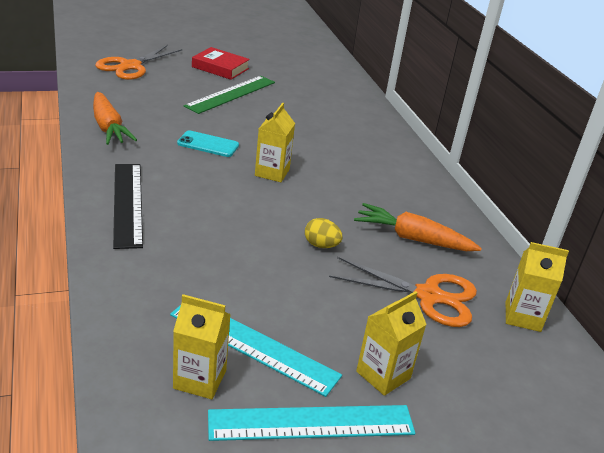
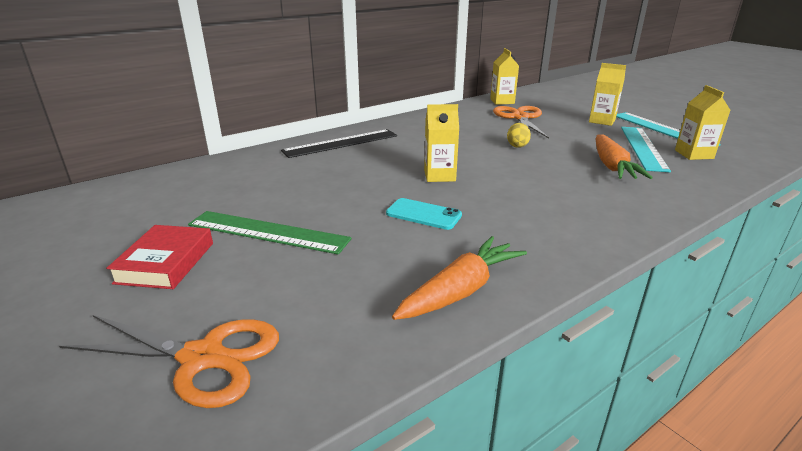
camera: 105 degrees left, 5 degrees down
black ruler [113,164,143,249] -> black ruler moved to [281,129,397,158]
turquoise phone [177,130,239,157] -> turquoise phone turned 60 degrees counterclockwise [386,198,462,230]
orange carrot [354,203,482,251] -> orange carrot moved to [596,134,653,179]

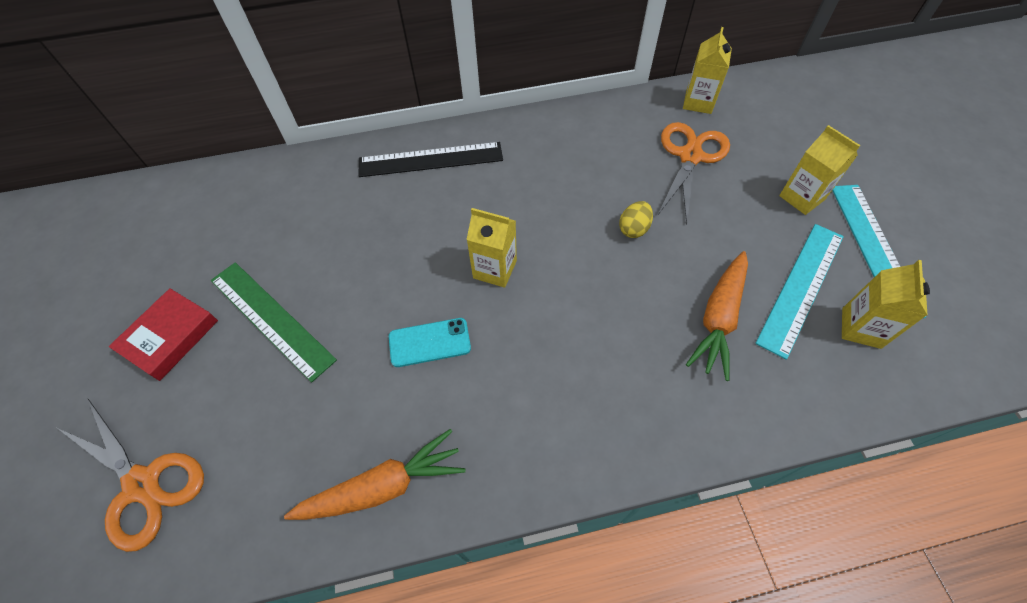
camera: 25 degrees right, 30 degrees up
turquoise phone [386,198,462,230] -> turquoise phone turned 60 degrees counterclockwise [389,318,471,367]

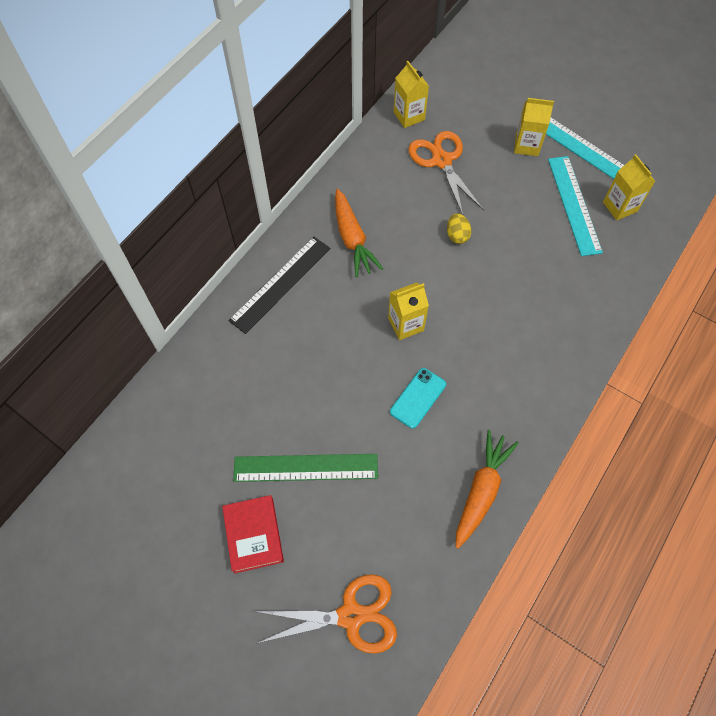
camera: 45 degrees left, 5 degrees up
orange carrot [686,251,748,381] -> orange carrot moved to [335,189,383,277]

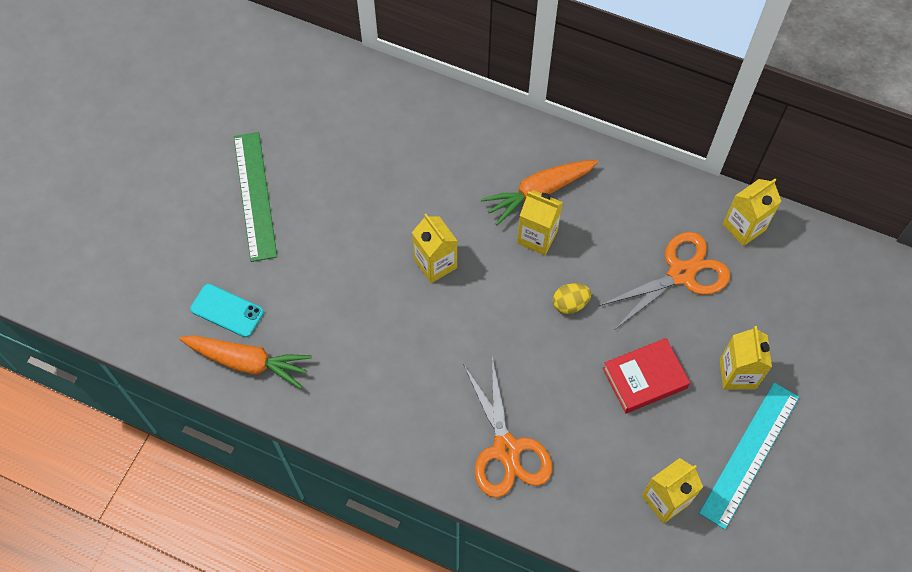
camera: 80 degrees right, 0 degrees up
red book [222,495,284,574] -> red book moved to [603,338,690,413]
black ruler [228,237,330,334] -> none
orange scissors [254,574,397,654] -> orange scissors moved to [463,357,552,498]
turquoise phone [390,368,446,429] -> turquoise phone moved to [190,284,264,338]
turquoise ruler [548,156,603,256] -> none
none -> yellow carton [517,190,563,255]

